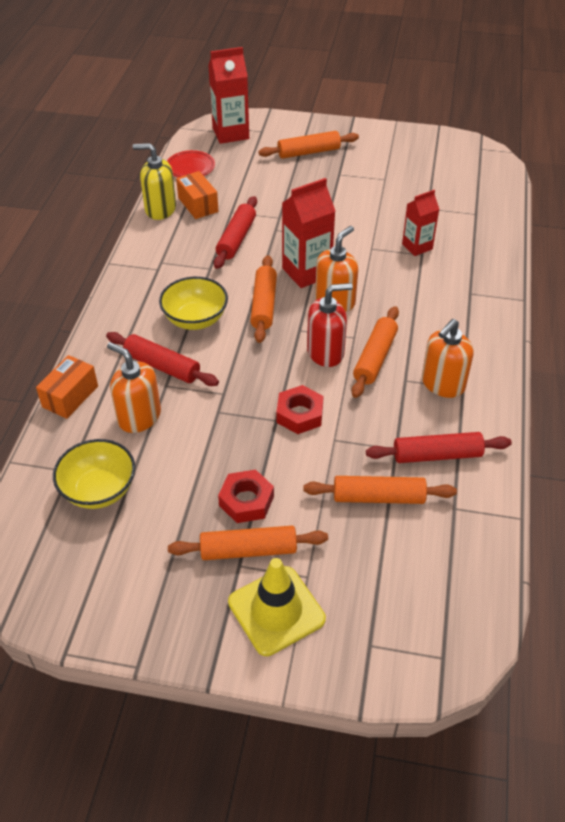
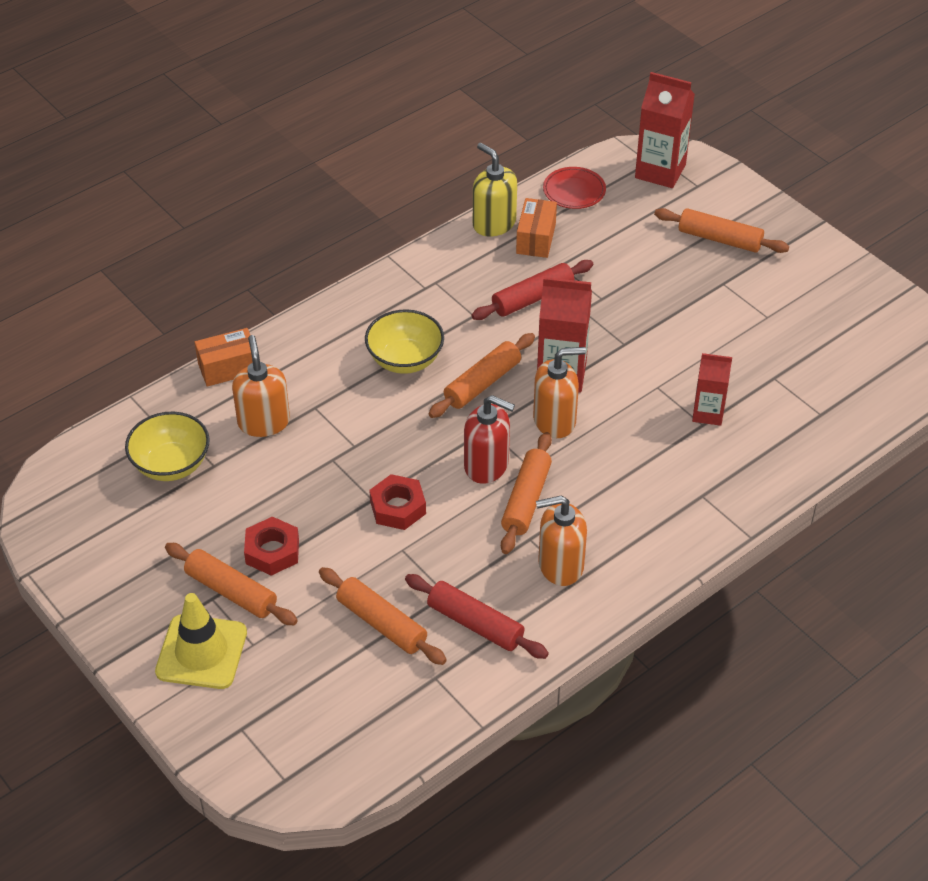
camera: 40 degrees right, 0 degrees up
red rolling pin [106,332,219,386] -> none
orange rolling pin [352,306,399,398] -> orange rolling pin turned 45 degrees counterclockwise [501,432,552,554]

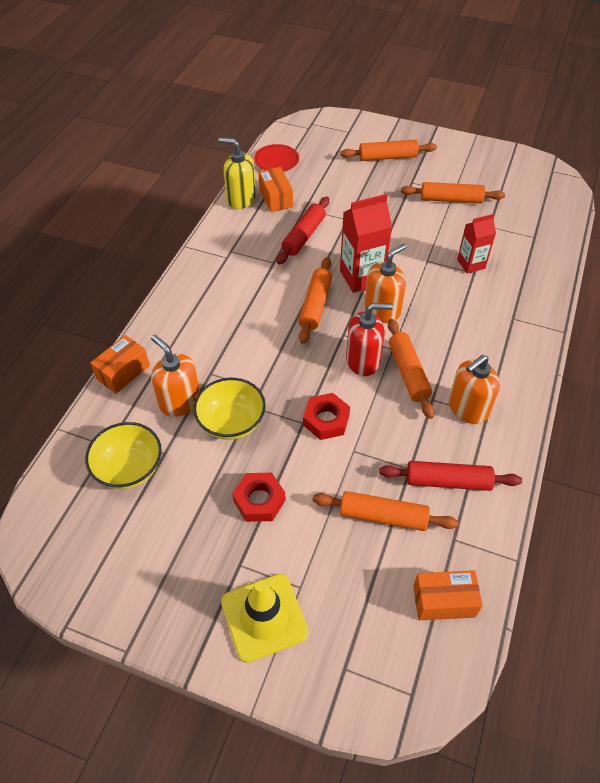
camera: 30 degrees left, 5 degrees up
orange rolling pin [165,543,298,625] -> orange rolling pin moved to [401,182,505,203]
yellow bowl [365,309,444,374] -> yellow bowl moved to [193,378,266,440]
red carton [635,72,695,188] -> none
none -> orange box [413,570,483,620]

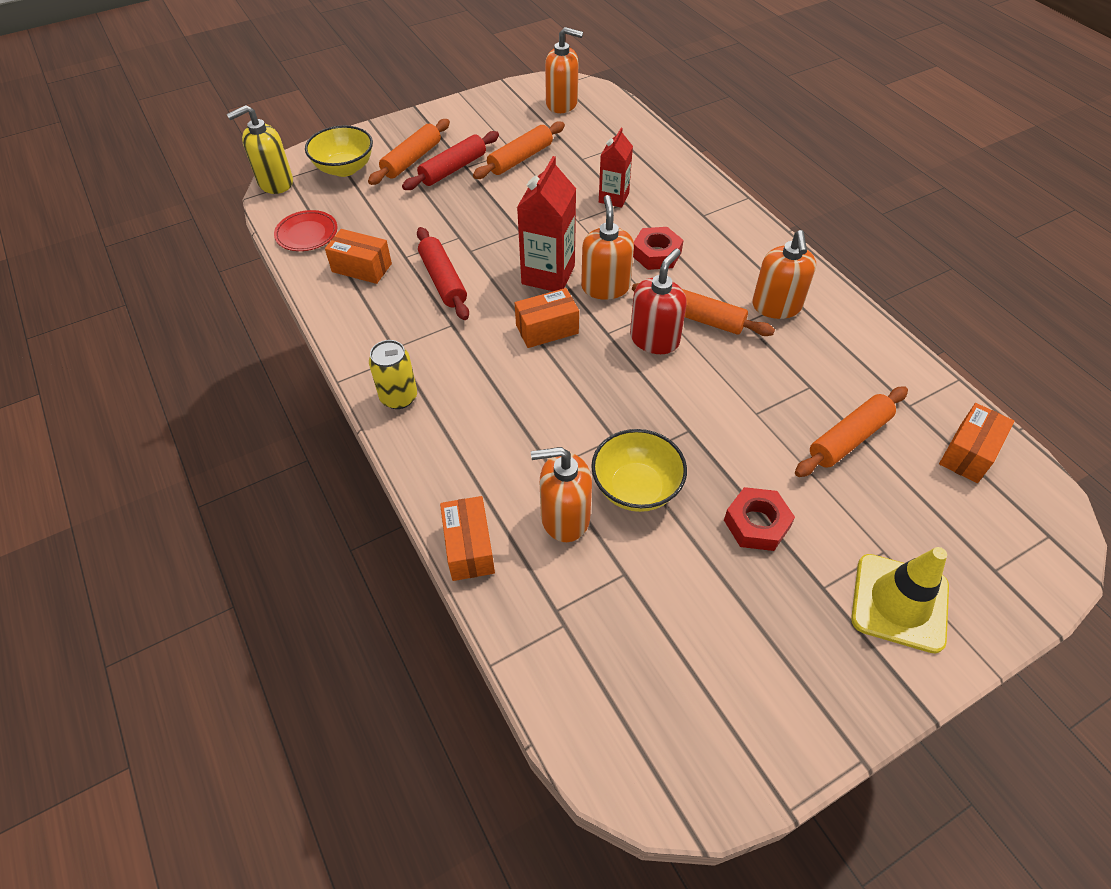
camera: 50 degrees left, 0 degrees up
yellow bowl [85,422,162,489] -> yellow bowl moved to [305,125,373,177]
yellow soap dispenser [218,138,256,209] -> yellow soap dispenser moved to [227,105,293,194]
orange rolling pin [298,257,332,344] -> orange box [515,288,579,348]
red nut [303,393,350,440] -> red nut moved to [633,227,684,270]
red rolling pin [379,461,522,491] -> red rolling pin moved to [402,131,499,190]
none -> yellow can [369,340,417,409]
none -> orange soap dispenser [545,27,583,113]

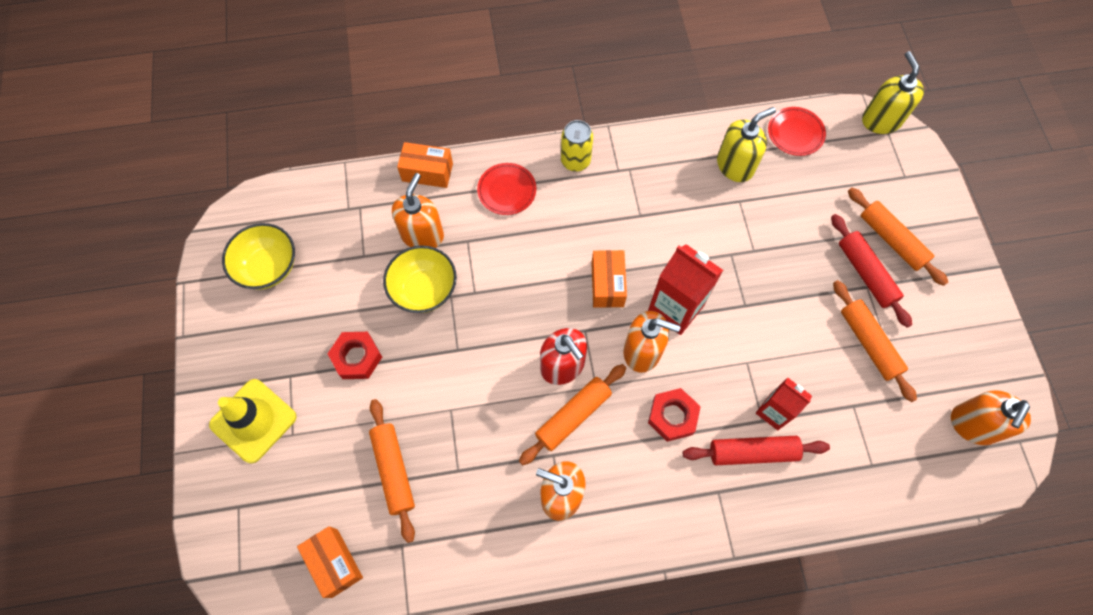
camera: 110 degrees right, 15 degrees up
yellow bowl [305,125,373,177] -> yellow bowl moved to [222,223,295,290]
orange box [325,229,392,284] -> yellow soap dispenser [717,107,776,182]
red rolling pin [417,227,469,320] -> red rolling pin moved to [683,436,830,465]
none -> red plate [477,163,536,215]

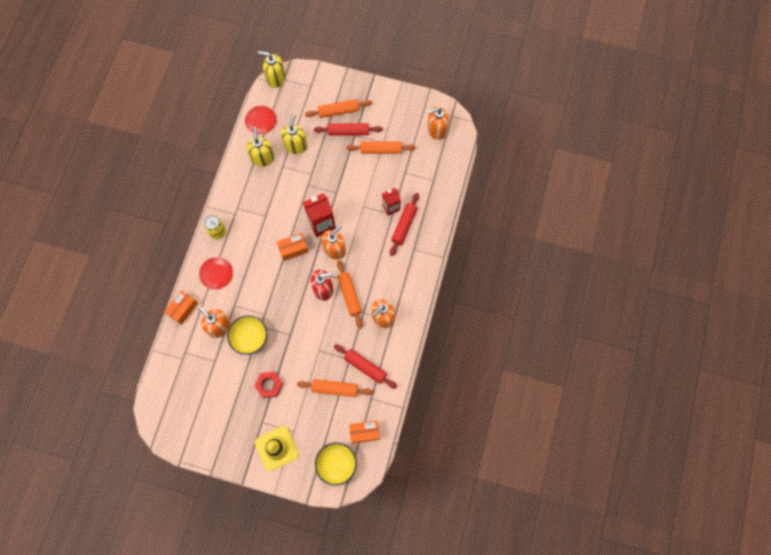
camera: 65 degrees left, 5 degrees up
yellow bowl [222,223,295,290] -> yellow bowl moved to [315,442,357,486]
orange box [591,250,627,308] -> orange box turned 45 degrees counterclockwise [277,233,308,261]
red nut [648,388,701,442] -> none
orange soap dispenser [951,390,1031,445] -> orange soap dispenser turned 105 degrees clockwise [428,107,449,140]
none -> yellow soap dispenser [281,114,308,154]
none -> red rolling pin [334,344,397,389]

